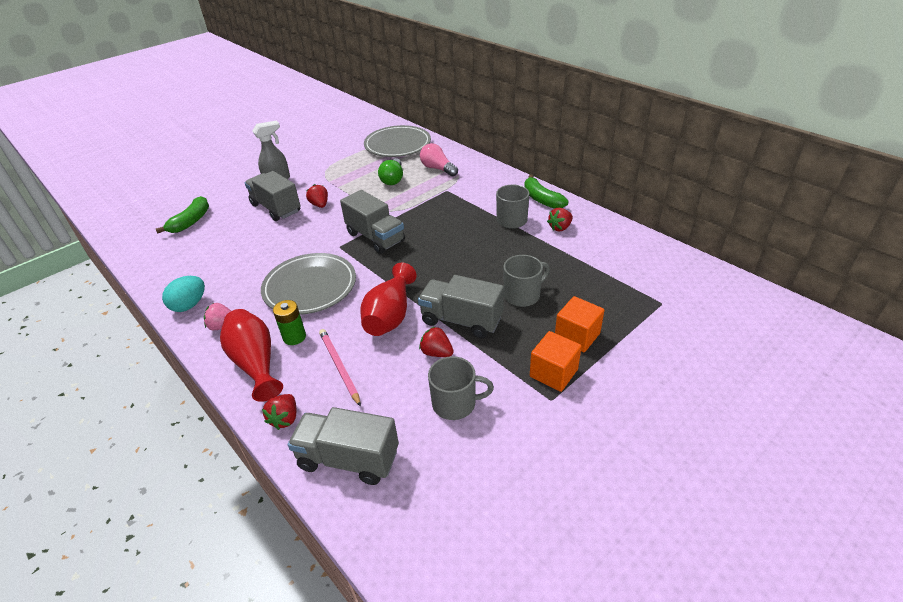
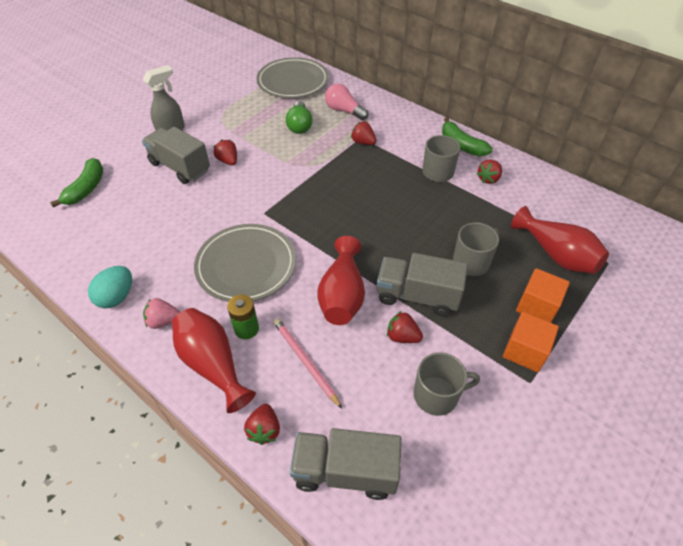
camera: 10 degrees left, 10 degrees up
grey truck [340,190,405,254] -> none
none -> red strawberry [351,121,376,145]
none -> red vase [511,206,609,274]

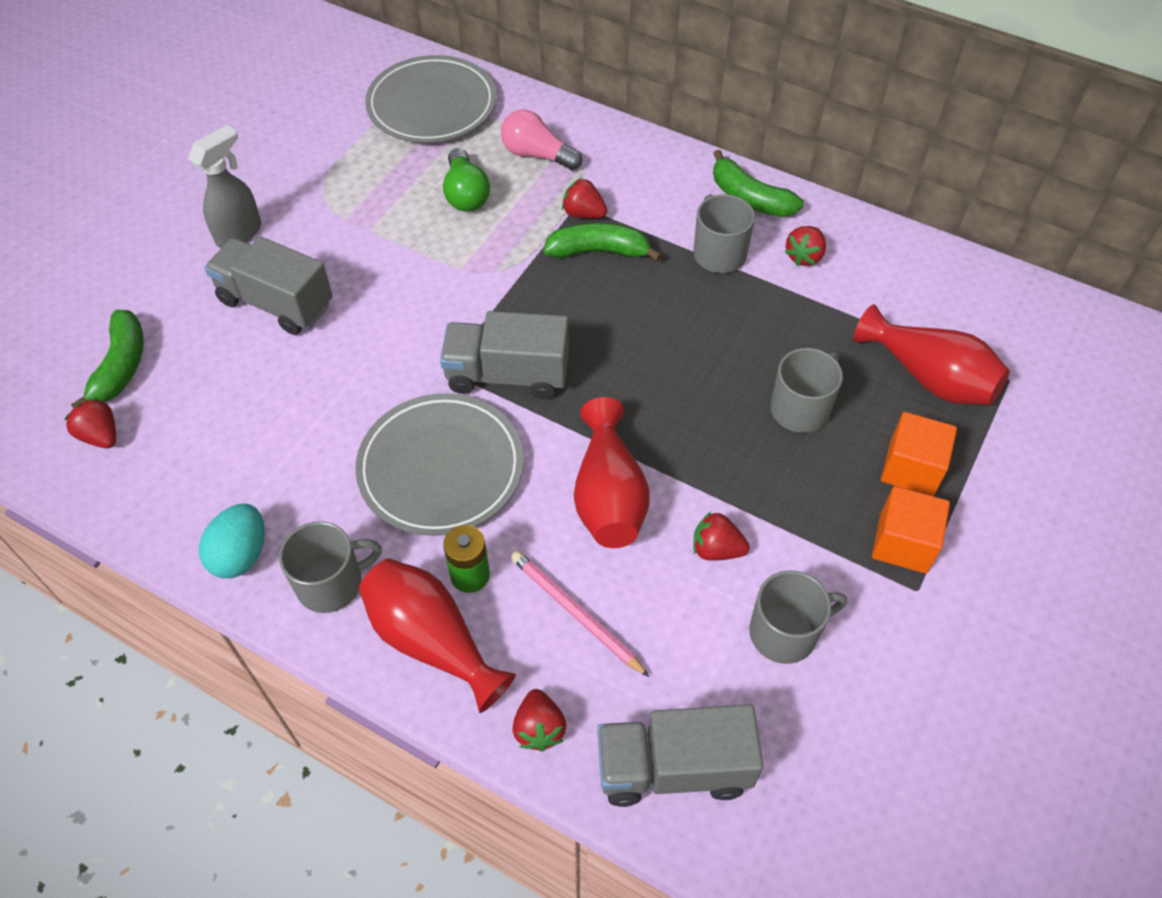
camera: 10 degrees left, 5 degrees up
pink strawberry [143,298,180,329] -> grey mug [279,521,382,613]
red strawberry [214,140,237,165] -> red strawberry moved to [64,398,116,448]
grey truck [377,253,468,317] -> grey truck moved to [440,311,569,399]
none -> green banana [543,223,662,261]

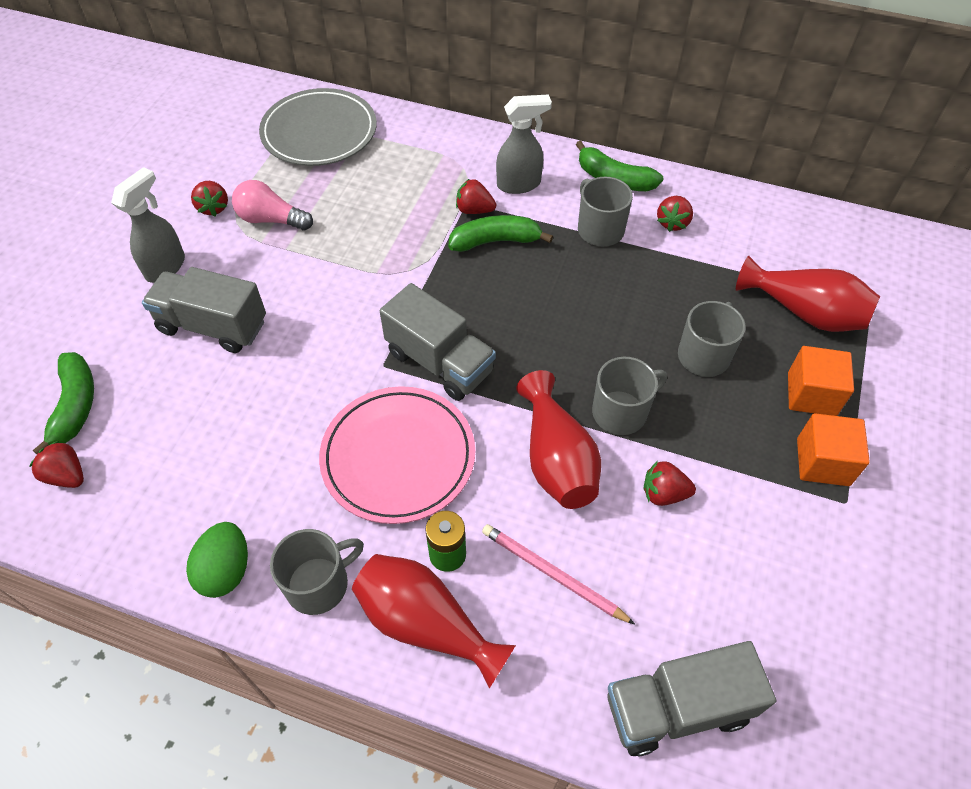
camera: 10 degrees left, 0 degrees up
turquoise egg [199,504,265,578] -> green egg [186,522,248,598]
grey plate [355,393,524,536] -> pink plate [319,386,475,524]
grey truck [440,311,569,399] -> grey truck turned 135 degrees counterclockwise [380,283,496,401]
green light bulb [443,148,490,212] -> none
pink light bulb [501,109,582,170] -> pink light bulb moved to [232,180,313,231]
red strawberry [512,689,567,752] -> red strawberry moved to [191,181,228,216]
grey mug [749,570,847,664] -> grey mug moved to [592,357,667,435]
none -> grey spray bottle [496,94,552,194]

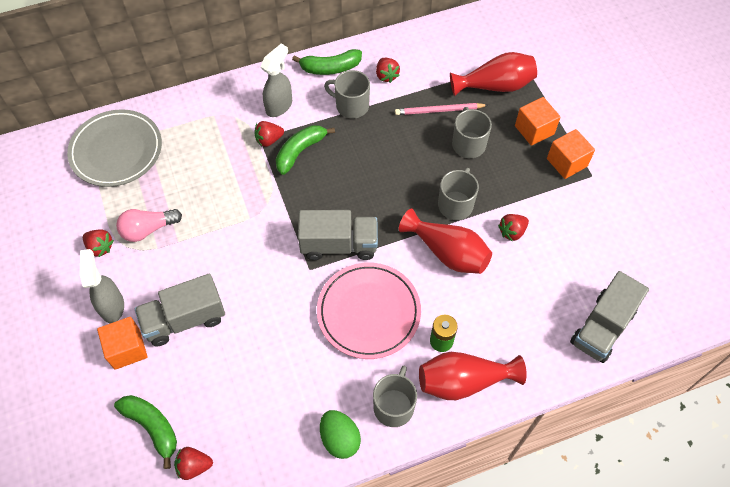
camera: 40 degrees left, 5 degrees up
pink pencil [482,524,635,624] -> pink pencil moved to [395,103,488,115]
none -> orange cube [97,317,147,370]

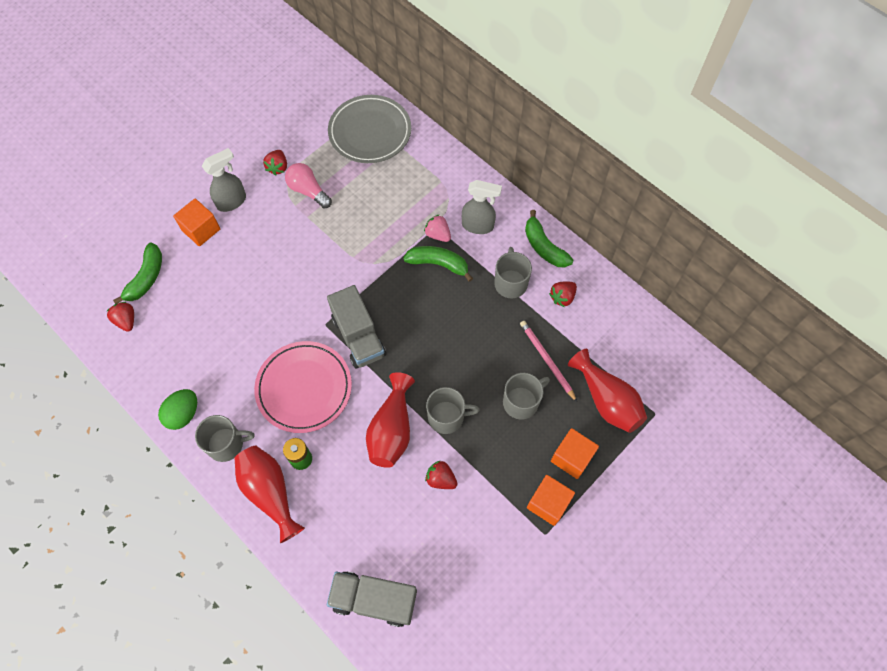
camera: 65 degrees right, 5 degrees up
grey truck [135,274,225,347] -> none
red strawberry [254,121,284,147] -> pink strawberry [424,214,451,242]

